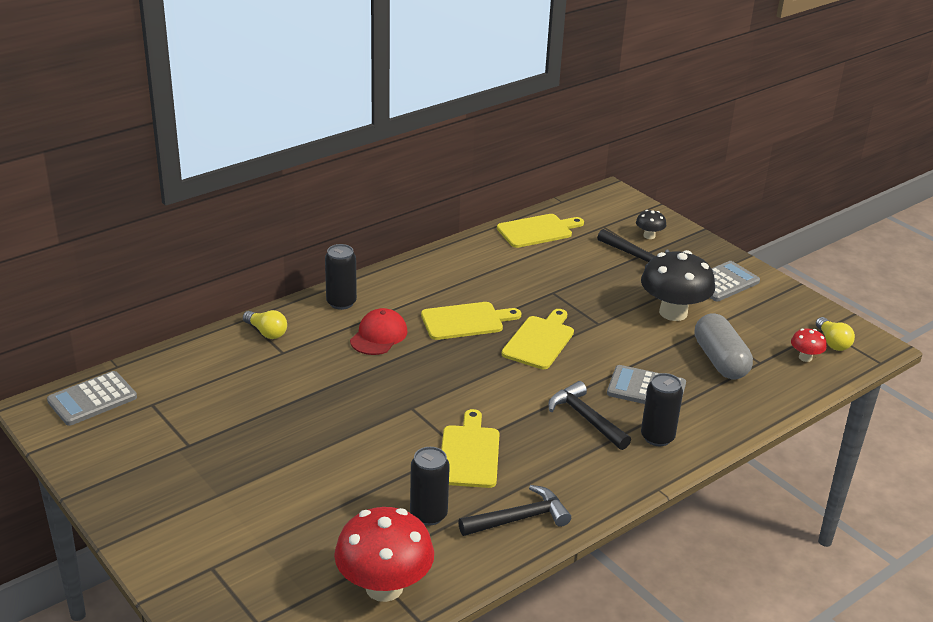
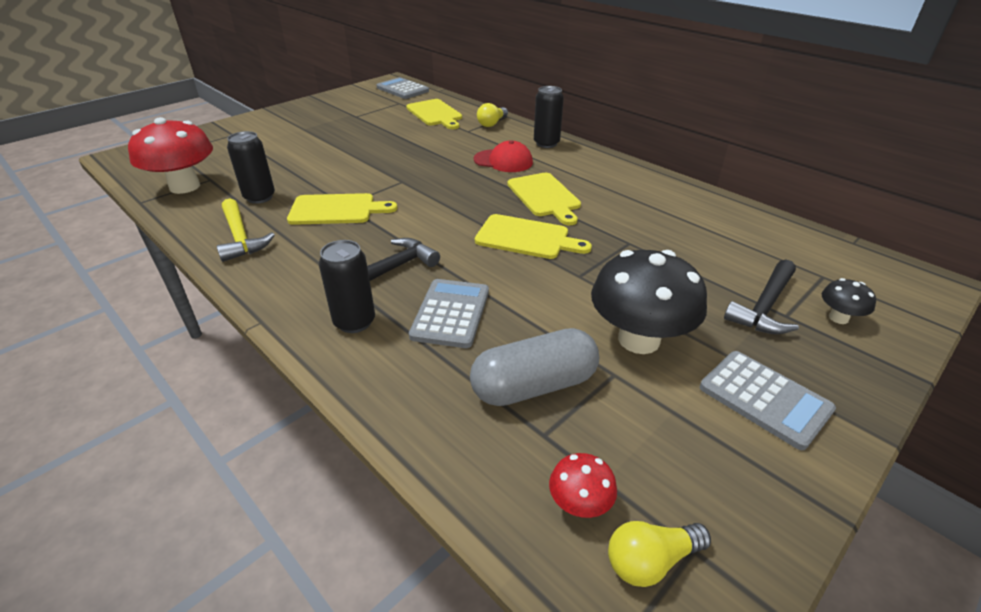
camera: 85 degrees right, 5 degrees up
black hammer [458,485,571,536] -> yellow hammer [217,199,275,262]
yellow cutting board [497,214,584,248] -> yellow cutting board moved to [406,99,462,129]

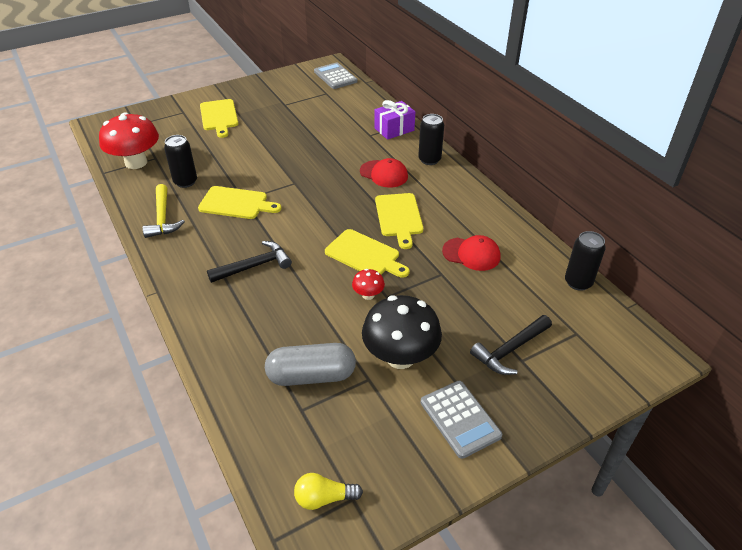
camera: 15 degrees right, 5 degrees up
black can [319,240,375,333] -> black can moved to [565,231,606,291]
yellow cutting board [406,99,462,129] -> yellow cutting board moved to [200,99,238,138]
grey calculator [409,279,489,348] -> none
yellow light bulb [477,103,508,127] -> purple gift [375,100,415,140]
red mushroom [549,453,617,518] -> red mushroom moved to [352,269,385,300]
black mushroom [822,278,876,324] -> none
none -> red cap [442,235,501,271]

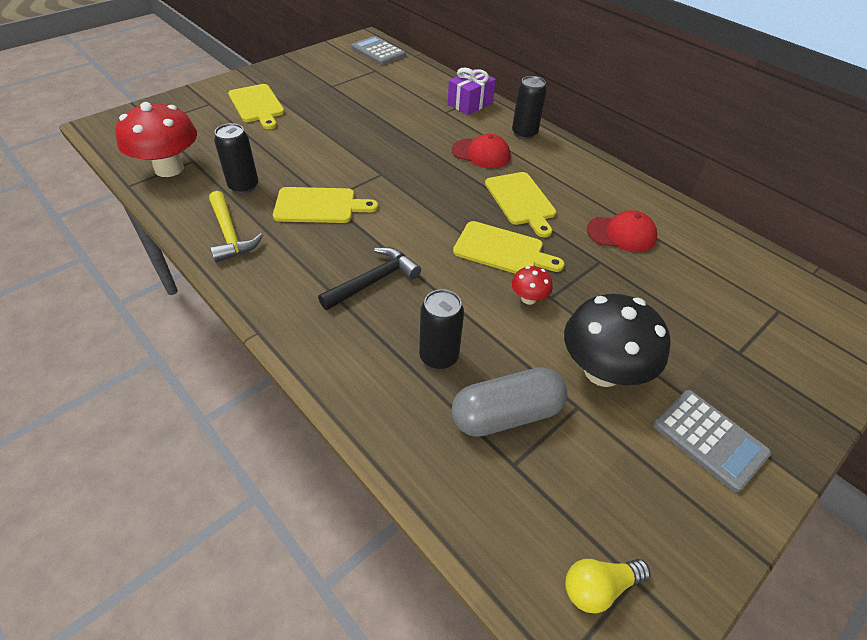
camera: 15 degrees left, 5 degrees up
black hammer [470,315,552,375] -> none
black can [565,231,606,291] -> black can moved to [419,289,464,370]

